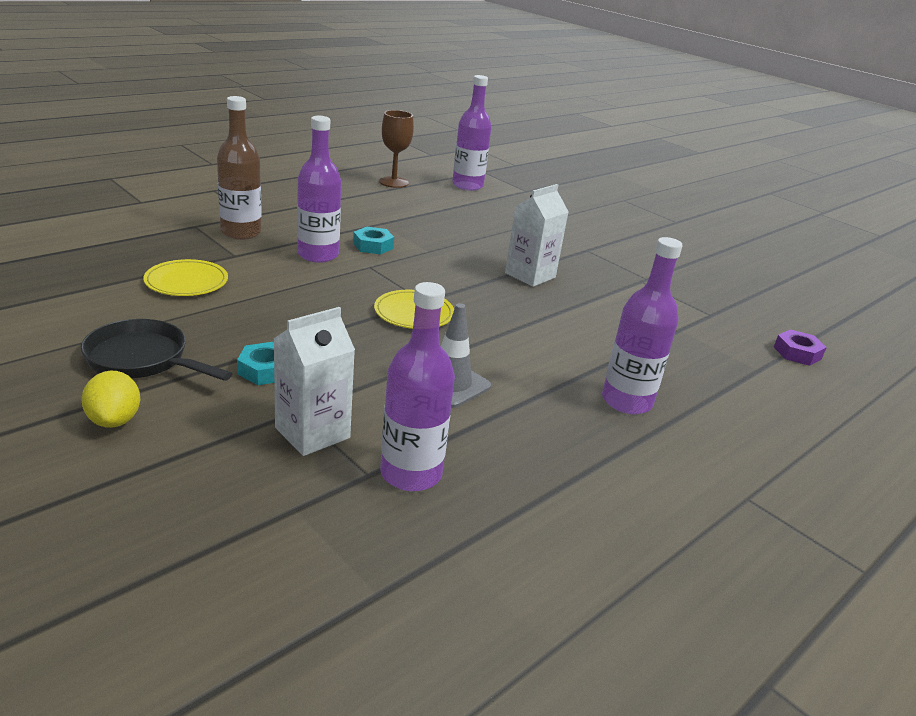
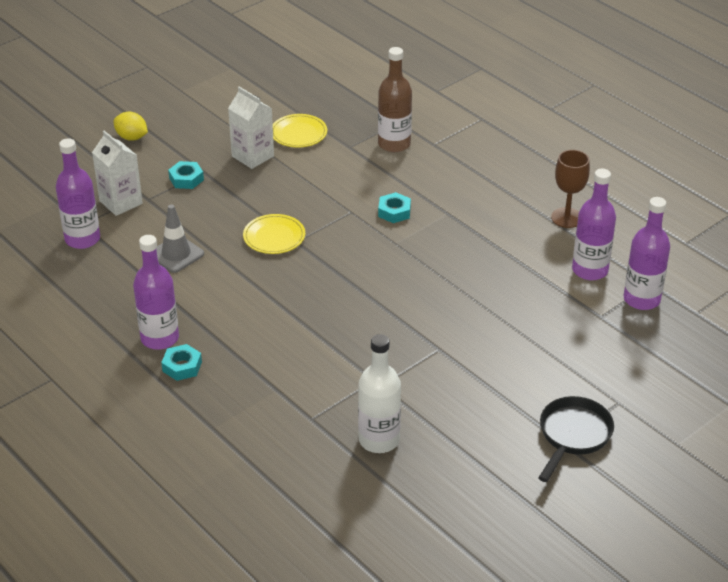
camera: 95 degrees right, 10 degrees up
black pan [81,319,233,381] -> black pan moved to [538,396,614,482]
yellow lemon [81,371,140,428] -> yellow lemon turned 45 degrees clockwise [113,112,148,141]
purple bottle [297,116,341,263] -> purple bottle moved to [624,197,670,310]
white carton [505,184,569,287] -> white carton moved to [228,87,274,169]
purple nut [774,329,827,366] -> none
none -> turquoise nut [161,344,202,381]
none -> white bottle [358,334,401,453]

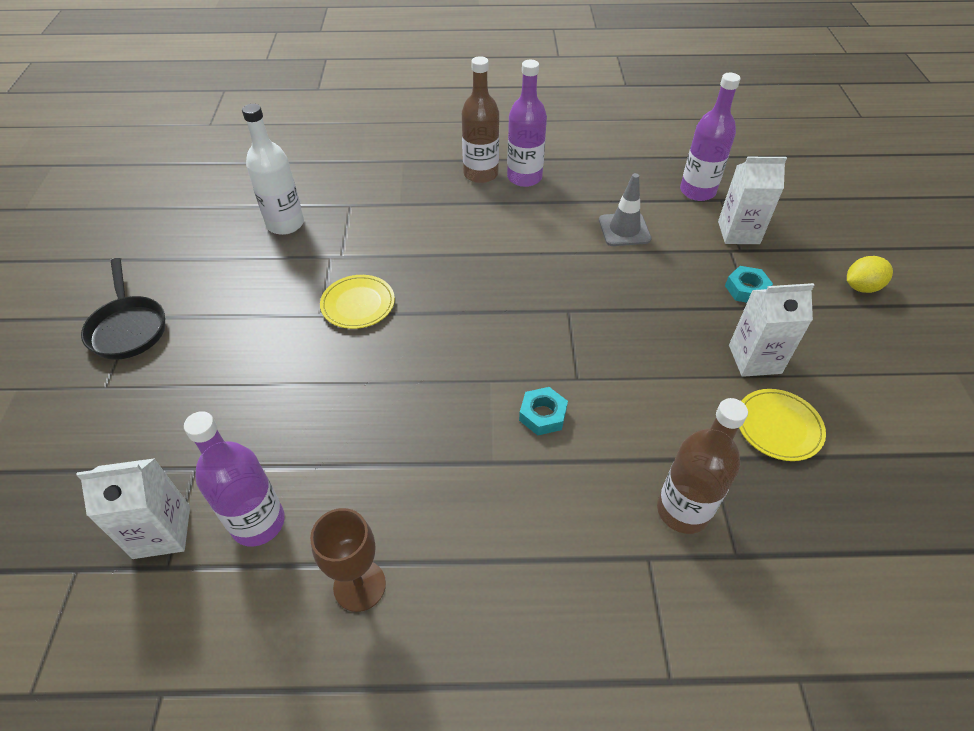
camera: 130 degrees right, 10 degrees up
turquoise nut [161,344,202,381] -> brown bottle [462,56,499,183]
yellow plate [243,214,305,254] -> yellow plate moved to [320,275,395,329]
purple bottle [624,197,670,310] -> white carton [77,458,190,559]

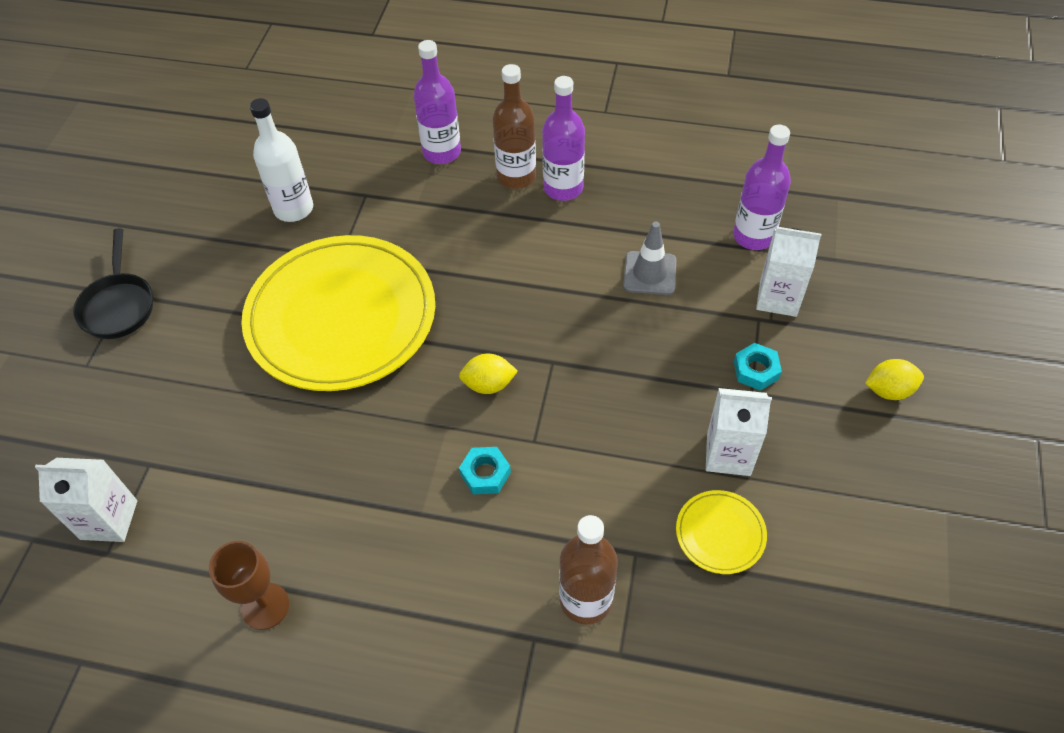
camera: 15 degrees right, 5 degrees up
purple bottle [184,411,285,547] -> purple bottle moved to [413,40,461,164]
yellow plate [320,275,395,329] -> yellow plate [241,235,435,391], size x2.48
none -> yellow lemon [459,354,518,394]

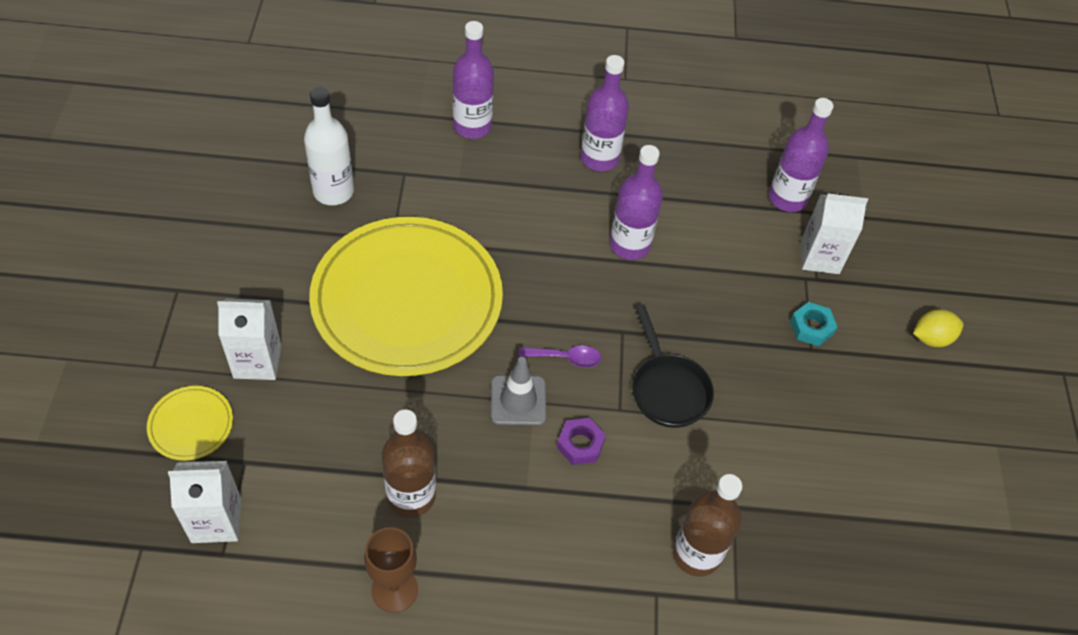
camera: 15 degrees left, 0 degrees up
black pan [73,228,153,339] -> black pan moved to [632,305,714,428]
yellow lemon [459,354,518,394] -> purple spoon [519,346,602,367]
turquoise nut [459,447,511,494] -> purple nut [557,418,606,465]
brown bottle [493,64,536,189] -> brown bottle moved to [382,410,436,517]
grey traffic cone [623,222,676,295] -> grey traffic cone moved to [491,357,546,425]
yellow plate [676,490,767,574] -> yellow plate moved to [147,386,233,461]
white carton [706,388,772,476] -> white carton moved to [217,299,281,380]
none -> purple bottle [610,145,663,260]

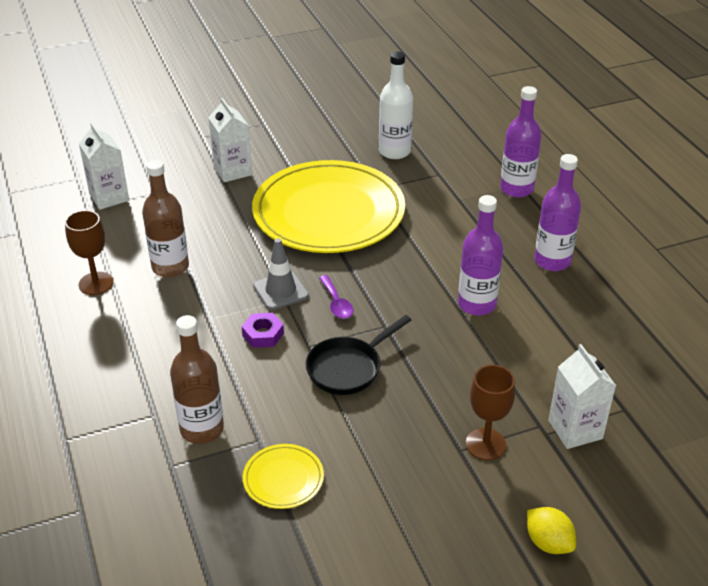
camera: 70 degrees right, 15 degrees down
yellow plate [147,386,233,461] -> yellow plate moved to [243,444,324,509]
purple bottle [769,98,833,212] -> none
turquoise nut [790,302,837,346] -> brown goblet [466,365,515,460]

